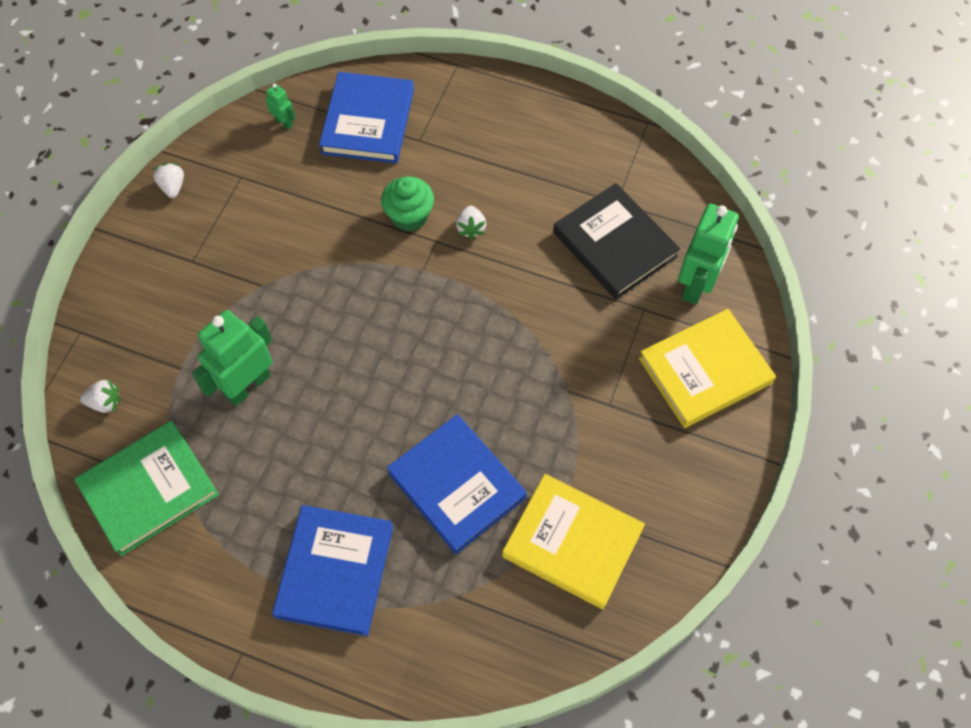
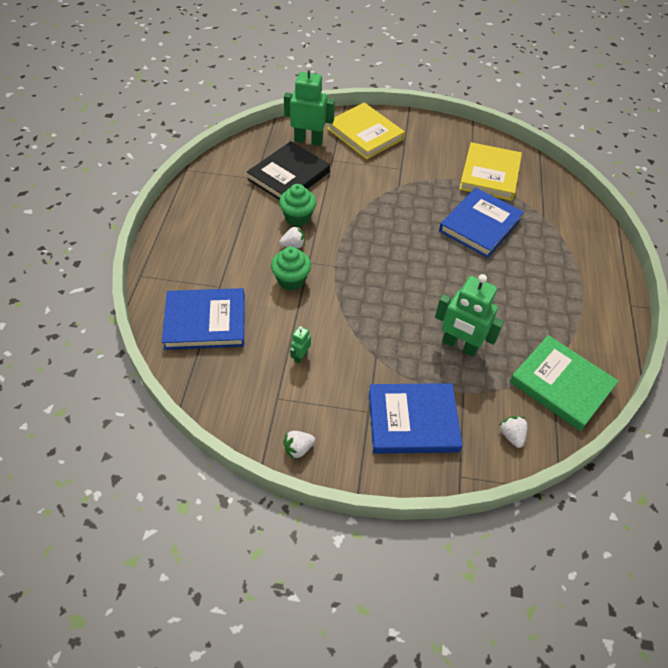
camera: 105 degrees left, 10 degrees down
green robot [266,83,295,129] -> green robot moved to [290,326,311,363]
blue book [272,505,393,636] -> blue book moved to [369,383,463,454]
none -> green cupcake [279,184,316,227]

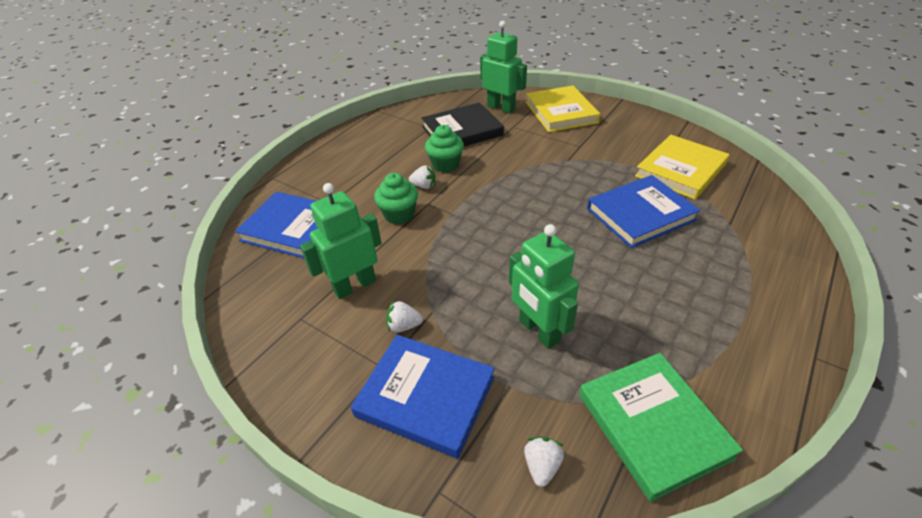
camera: 30 degrees right, 10 degrees down
white strawberry [283,431,315,460] -> white strawberry moved to [386,300,423,333]
green robot [290,326,311,363] -> green robot [300,183,382,299], size x2.18

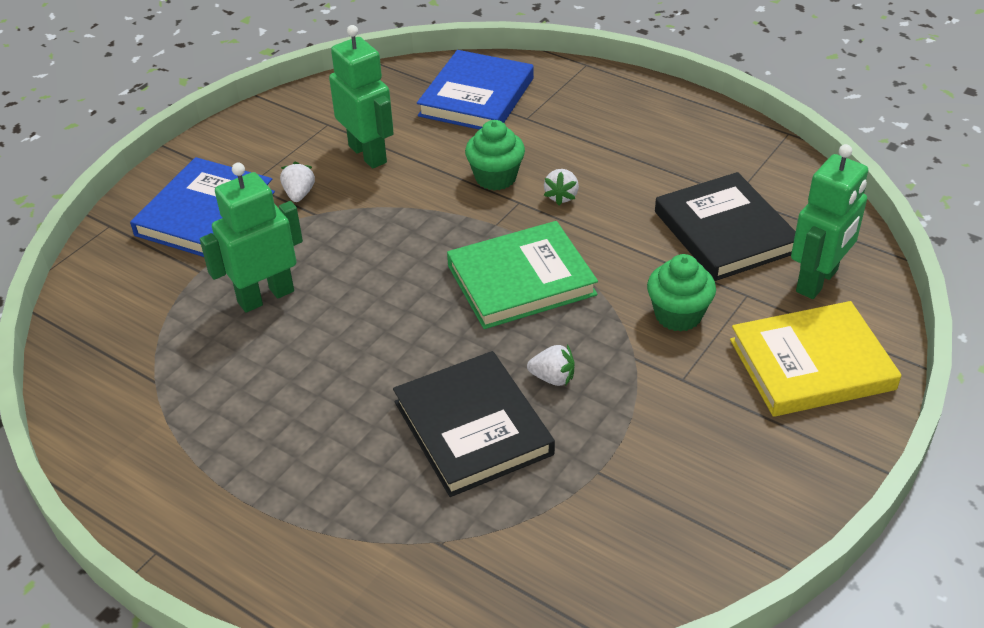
camera: 90 degrees right, 0 degrees up
green cupcake [425,125,464,173] -> green cupcake moved to [647,254,716,332]
white strawberry [524,437,564,487] -> white strawberry moved to [527,345,574,386]
green book [579,353,743,502] -> green book moved to [447,221,598,329]
blue book [587,175,701,248] -> black book [393,351,555,497]
yellow book [635,135,730,200] -> none

